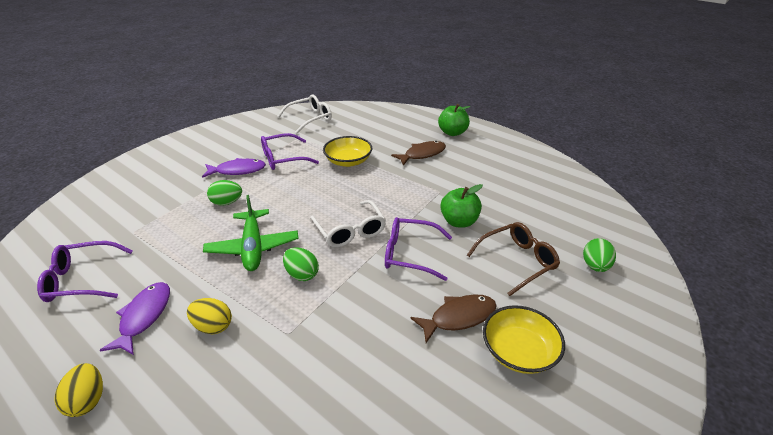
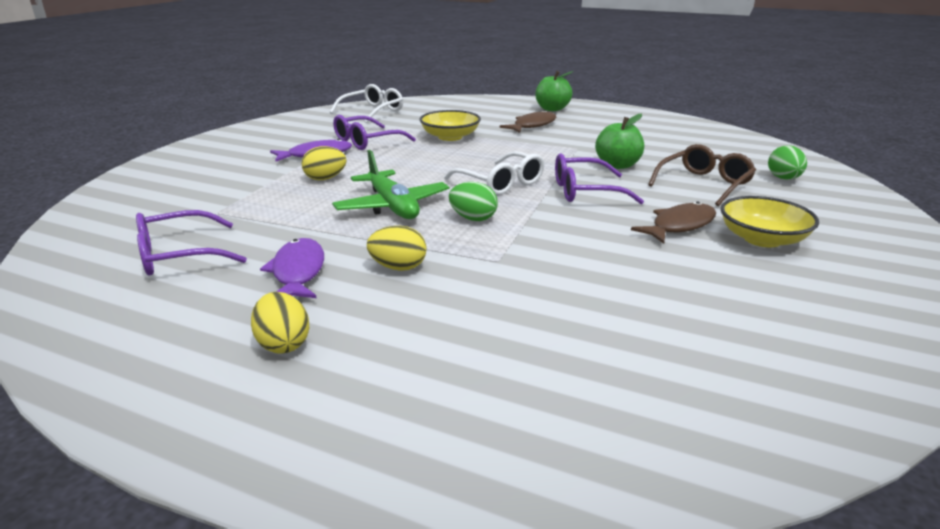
camera: 15 degrees left, 10 degrees down
green egg [207,180,242,206] -> yellow egg [302,146,346,180]

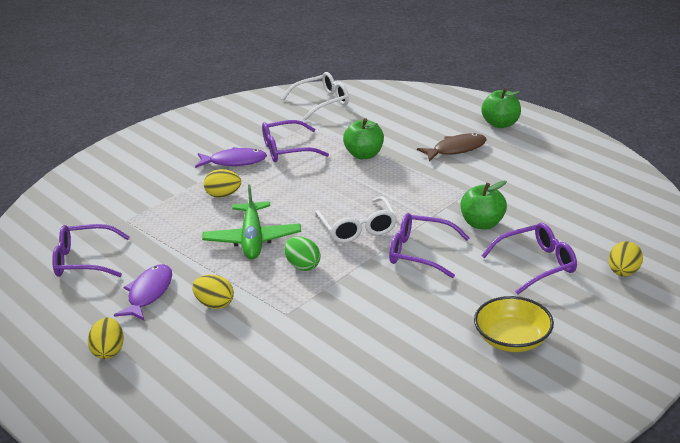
camera: 25 degrees right, 5 degrees up
yellow bowl [419,110,481,141] -> green apple [343,118,384,159]
brown fish [631,202,716,244] -> none
brown glasses [648,144,756,206] -> purple glasses [481,223,577,294]
green egg [768,145,807,180] -> yellow egg [609,241,643,277]

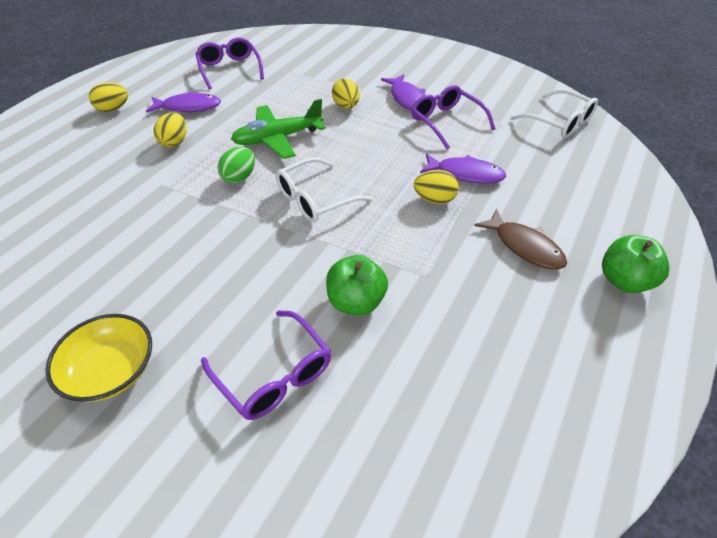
camera: 70 degrees right, 15 degrees up
green apple [343,118,384,159] -> purple fish [420,153,506,184]
purple glasses [389,213,470,278] -> none
yellow egg [609,241,643,277] -> yellow egg moved to [414,170,459,204]

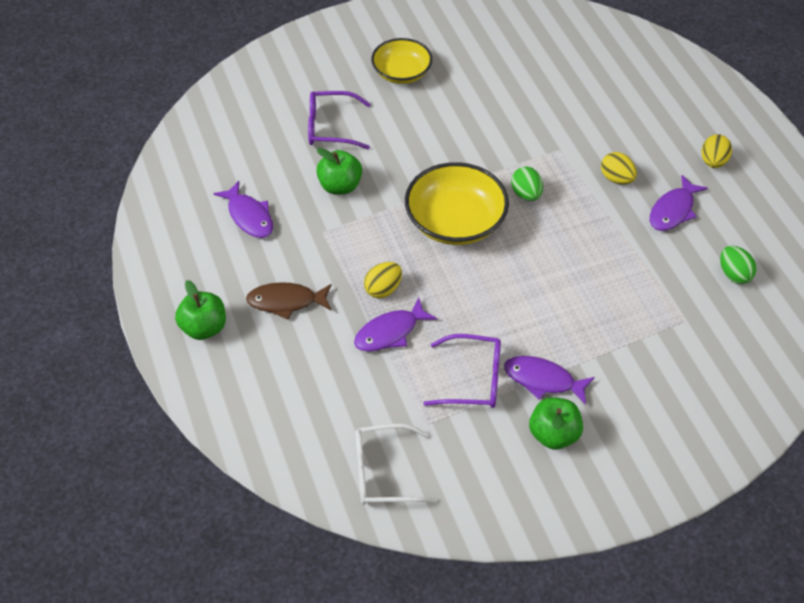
camera: 130 degrees right, 5 degrees up
purple glasses [195,37,264,89] -> green egg [720,246,757,284]
green plane [231,99,326,159] -> none
white glasses [276,157,373,223] -> yellow bowl [405,162,509,245]
yellow egg [332,79,360,109] -> none
none -> purple fish [213,181,273,238]
none -> green apple [529,397,583,450]

